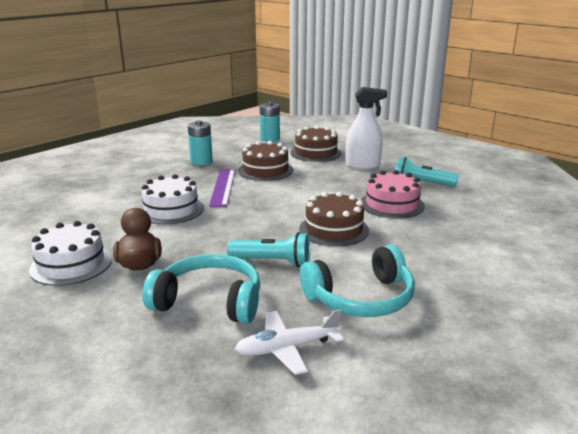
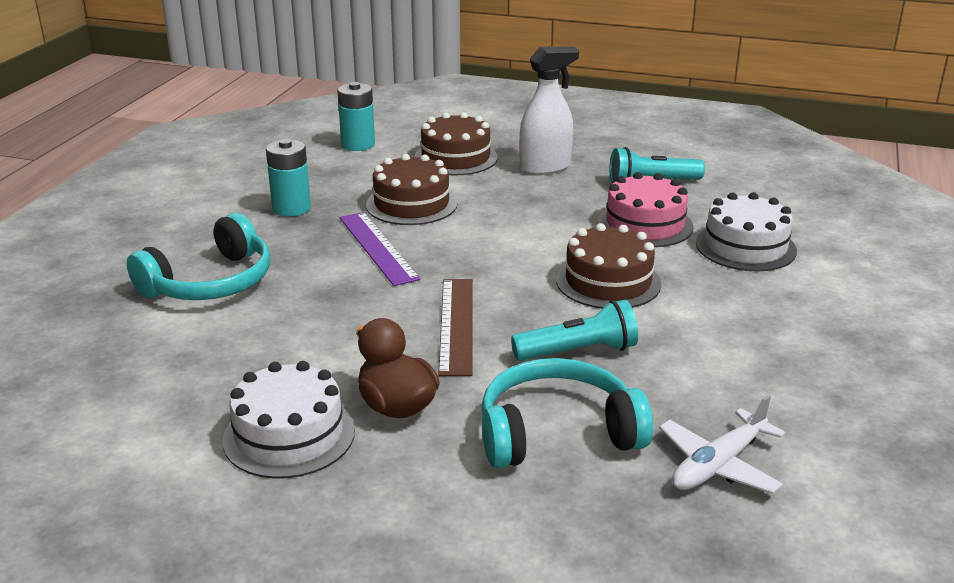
camera: 25 degrees left, 5 degrees up
white cake [140,174,204,224] -> white cake moved to [696,192,797,271]
turquoise headphones [300,245,415,317] -> turquoise headphones moved to [127,213,270,300]
none -> brown ruler [438,279,473,376]

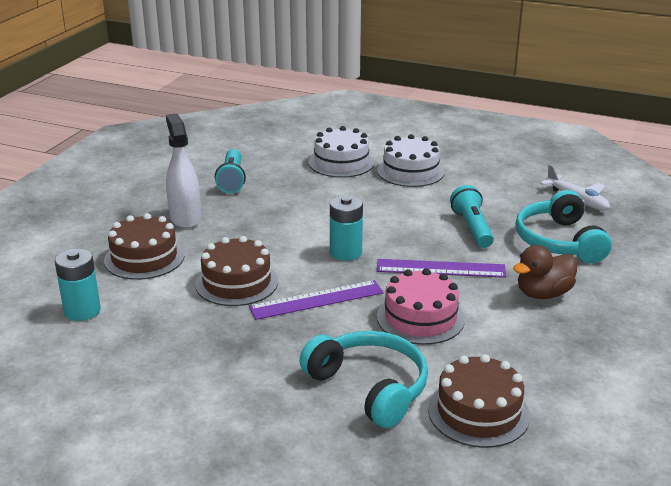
camera: 85 degrees left, 0 degrees up
white cake [223,361,355,479] -> white cake moved to [377,134,445,187]
turquoise battery [266,139,311,217] -> turquoise battery moved to [330,195,363,261]
brown ruler [438,279,473,376] -> purple ruler [377,259,506,278]
brown cake [556,223,661,309] -> brown cake moved to [428,354,530,448]
pink cake [598,172,694,247] -> pink cake moved to [377,268,465,345]

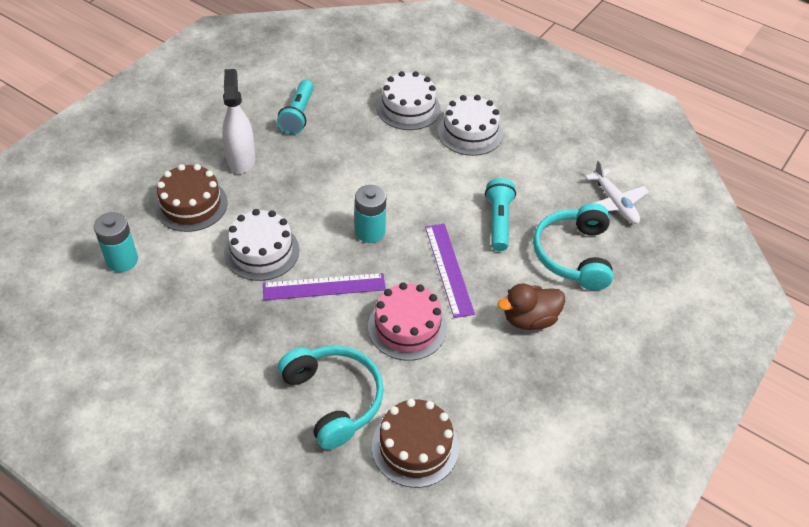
camera: 10 degrees right, 20 degrees up
brown cake [195,236,278,306] -> white cake [224,209,299,281]
purple ruler [377,259,506,278] -> purple ruler turned 60 degrees clockwise [425,224,475,318]

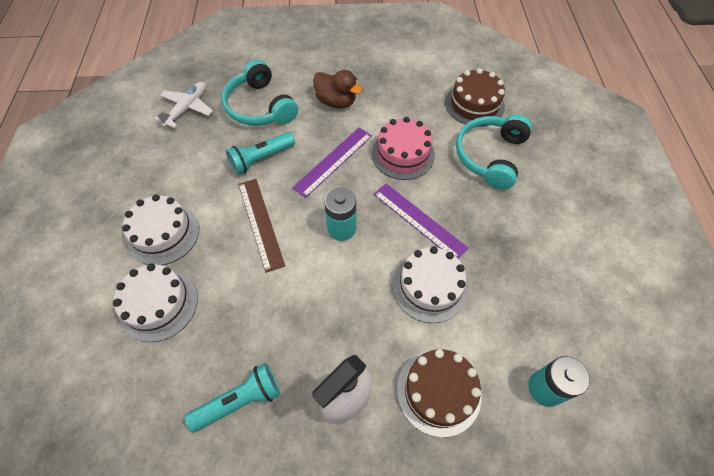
camera: 125 degrees left, 10 degrees up
turquoise headphones [533,203,613,290] -> turquoise headphones turned 90 degrees clockwise [222,60,298,126]
none -> brown ruler [238,179,285,273]

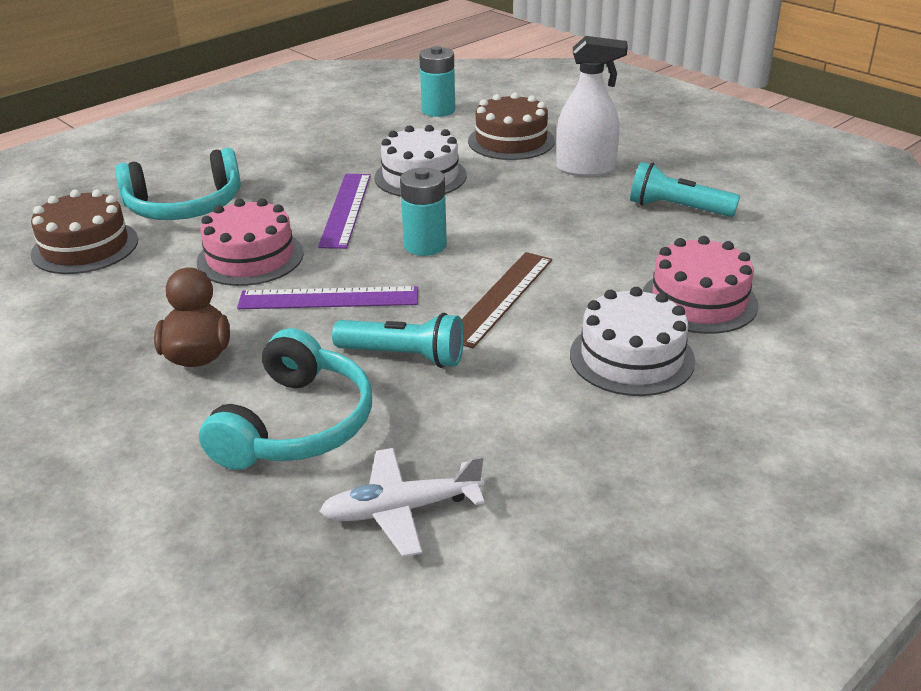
camera: 130 degrees left, 25 degrees down
white cake [113,264,198,342] -> pink cake [642,236,759,334]

